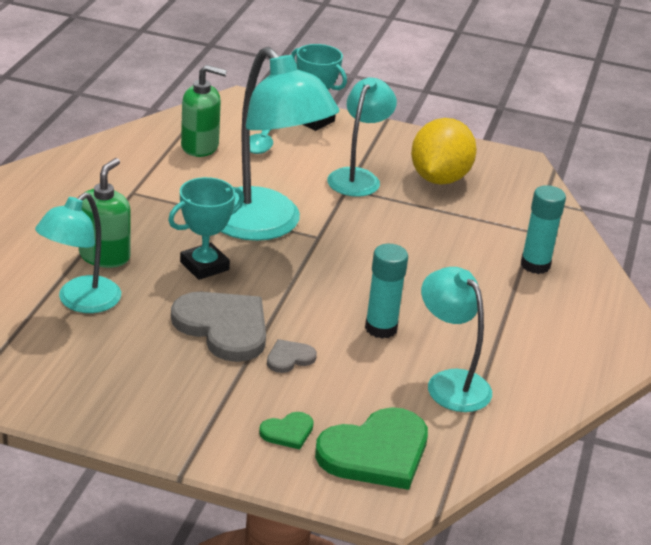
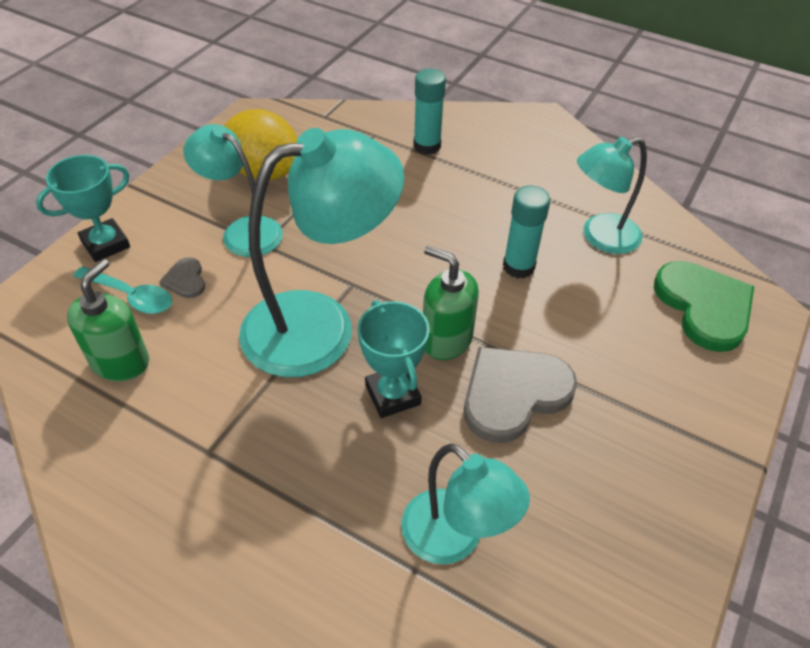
camera: 75 degrees left, 15 degrees up
green soap dispenser [79,158,131,268] -> green soap dispenser moved to [423,245,479,360]
green heart [259,412,314,450] -> none
grey heart [267,339,317,373] -> grey heart moved to [159,257,205,298]

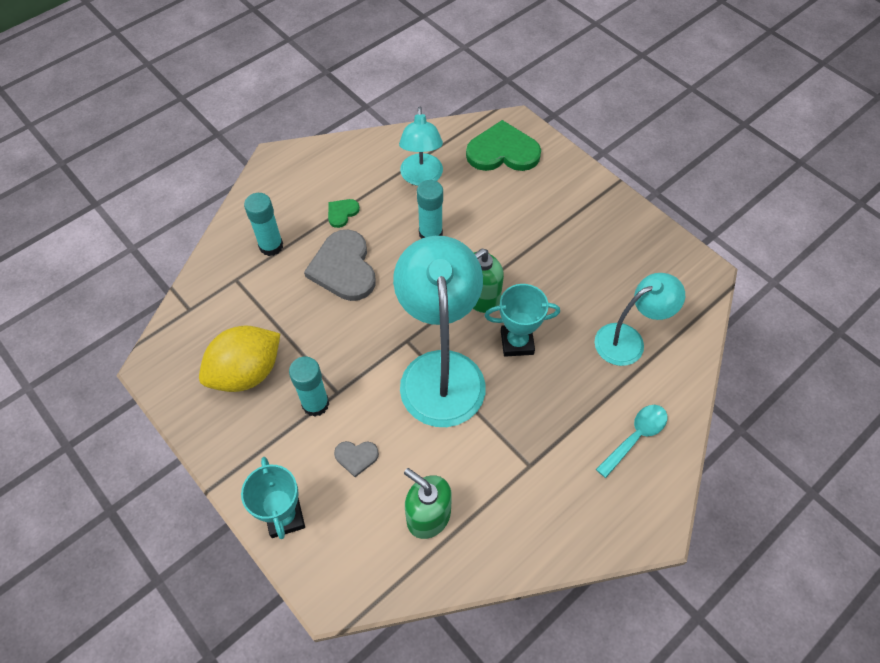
camera: 70 degrees left, 10 degrees up
turquoise spoon [73,266,172,314] -> turquoise spoon moved to [596,405,667,478]
turquoise lamp [183,124,283,257] -> turquoise glue stick [289,357,329,417]
grey heart [464,347,577,443] -> grey heart moved to [304,229,376,301]
none -> green heart [328,199,360,228]

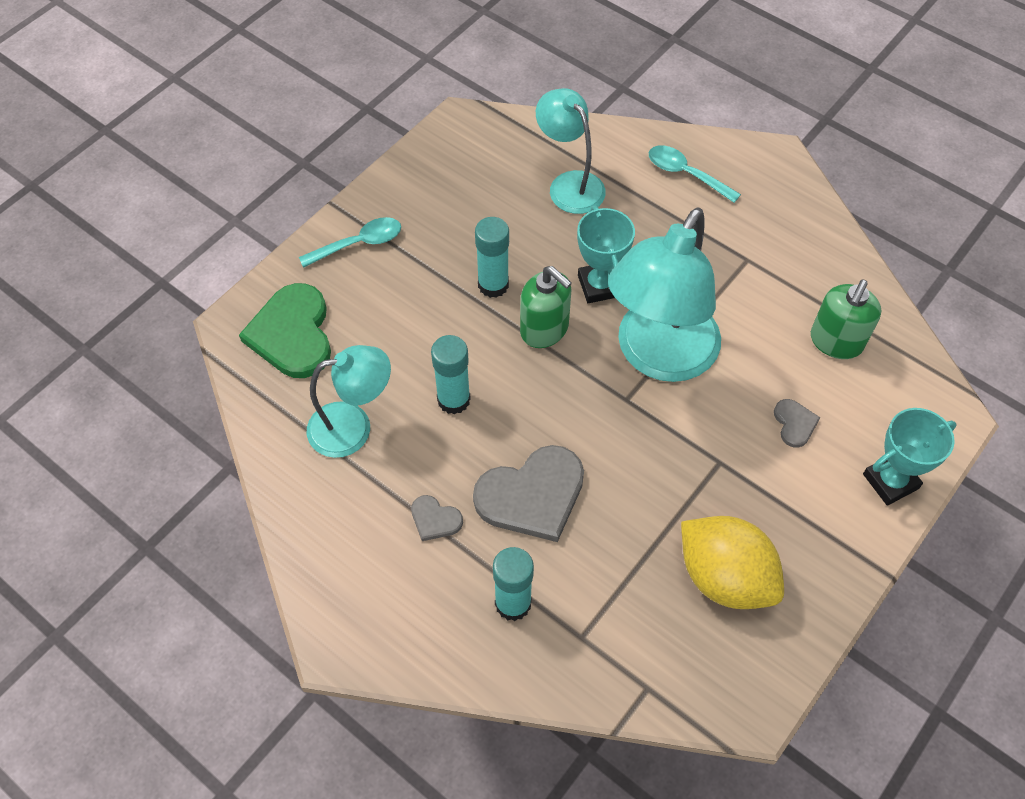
camera: 100 degrees left, 0 degrees up
turquoise glue stick [289,357,329,417] -> turquoise glue stick moved to [475,217,509,298]
green heart [328,199,360,228] -> grey heart [411,495,463,541]
turquoise lamp [393,236,486,427] -> turquoise lamp turned 45 degrees counterclockwise [608,208,721,382]
none -> turquoise spoon [299,217,401,268]

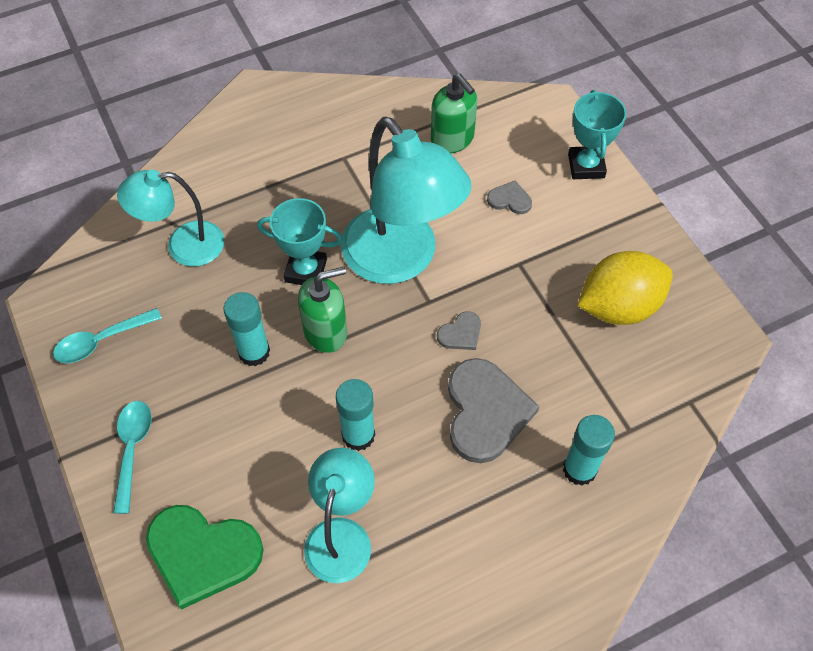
camera: 65 degrees left, 0 degrees up
grey heart [411,495,463,541] -> grey heart moved to [437,311,481,350]
turquoise spoon [649,145,741,203] -> turquoise spoon moved to [53,308,162,363]

